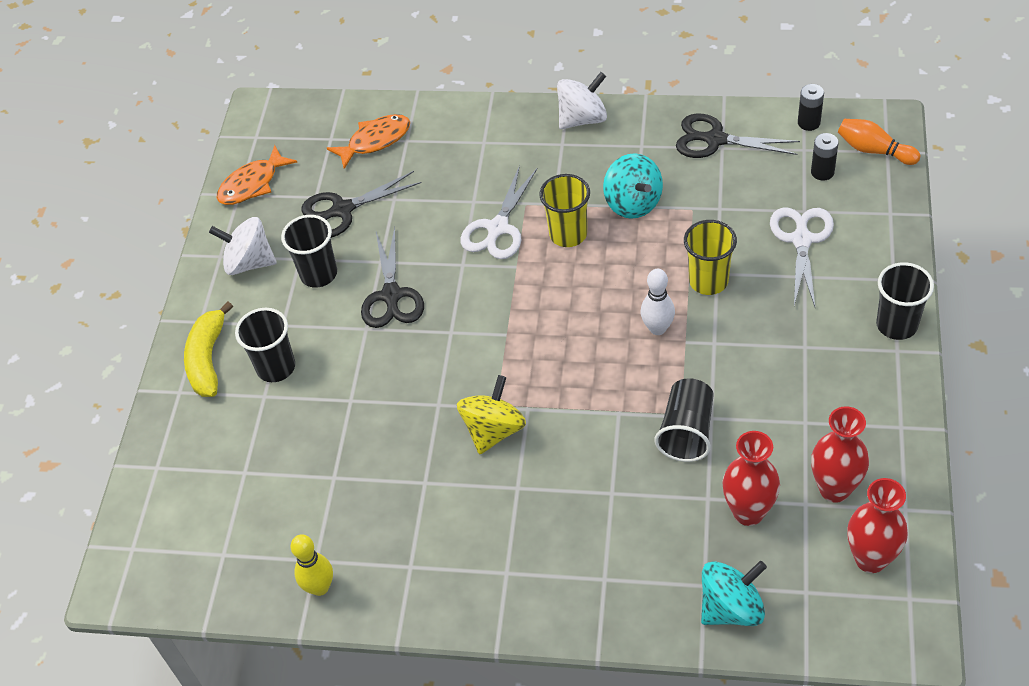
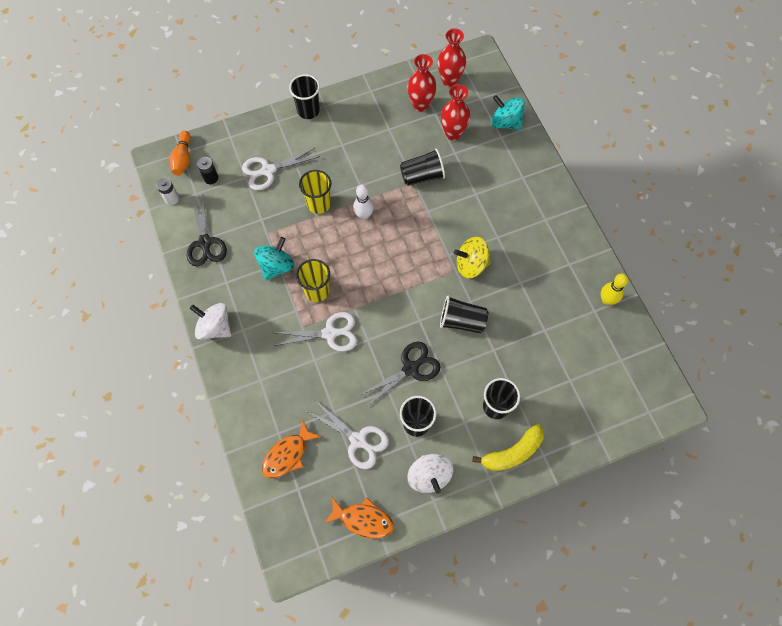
camera: 125 degrees left, 15 degrees up
black scissors [301,171,422,238] -> white scissors [306,401,389,469]
orange fish [327,114,410,169] -> orange fish turned 75 degrees counterclockwise [262,420,321,479]
black battery [798,84,824,131] -> white battery [156,178,179,205]
none -> black cup [440,295,488,333]

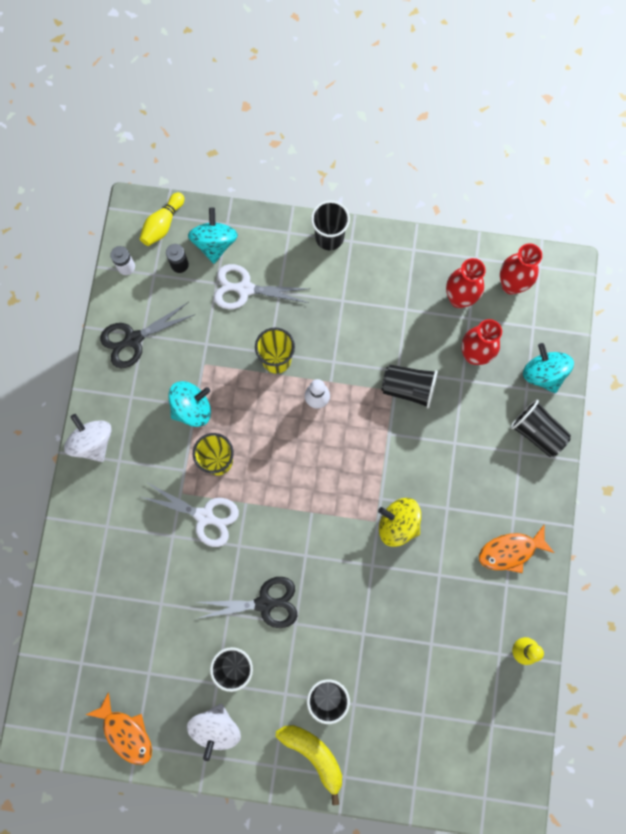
camera: 30 degrees right, 10 degrees up
orange bowling pin [169,131,191,176] -> yellow bowling pin [140,192,184,246]
black scissors [187,197,227,267] -> black scissors turned 45 degrees clockwise [100,302,196,368]
orange fish [262,420,321,479] -> orange fish moved to [479,525,554,573]
white scissors [306,401,389,469] -> none
black cup [440,295,488,333] -> black cup moved to [511,399,571,457]
yellow banana [472,424,544,471] -> yellow banana turned 135 degrees counterclockwise [276,725,342,805]
none -> turquoise spinning top [188,207,238,264]

